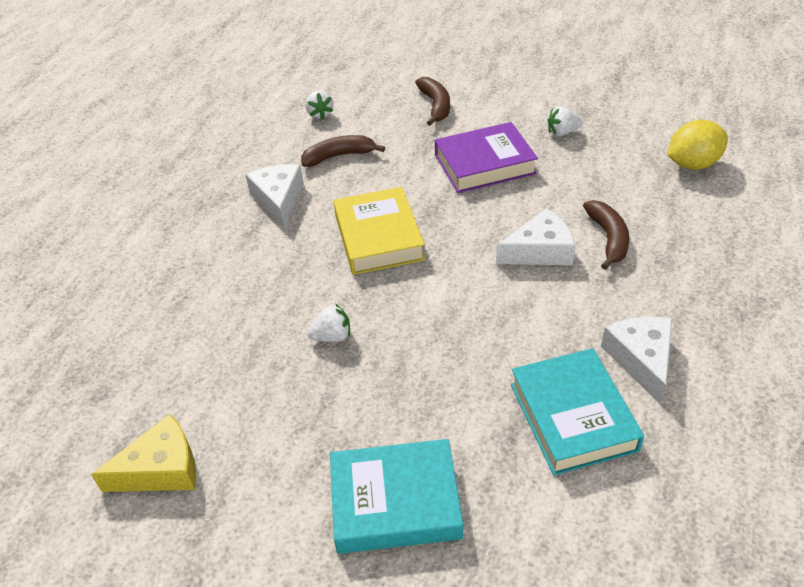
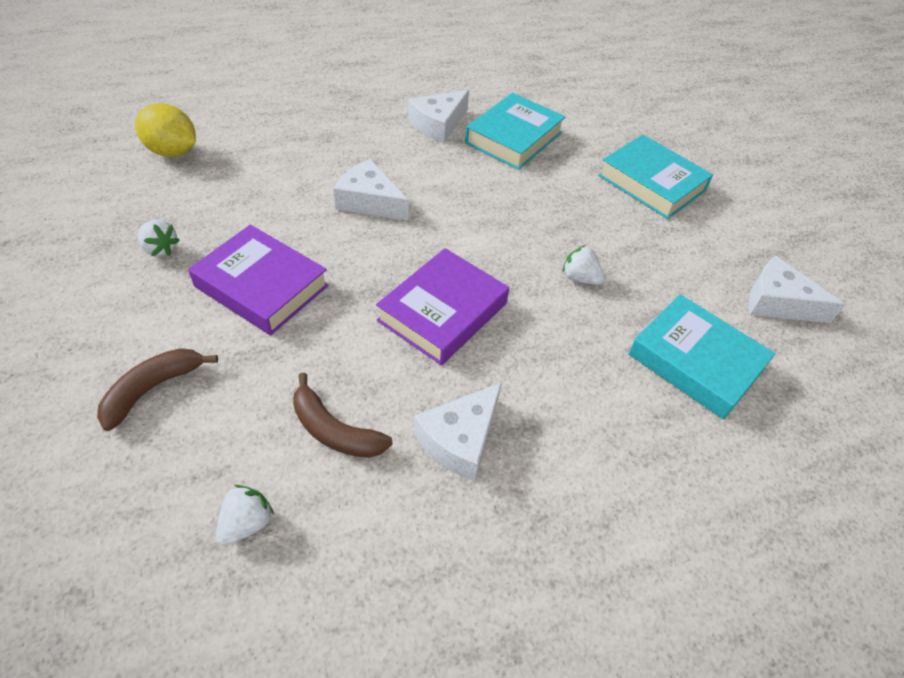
camera: 135 degrees left, 5 degrees up
yellow cheese [91,414,196,492] -> white cheese [749,256,845,323]
yellow book [333,187,425,275] -> purple book [376,248,509,365]
brown banana [583,200,629,270] -> none
none -> turquoise book [628,294,775,420]

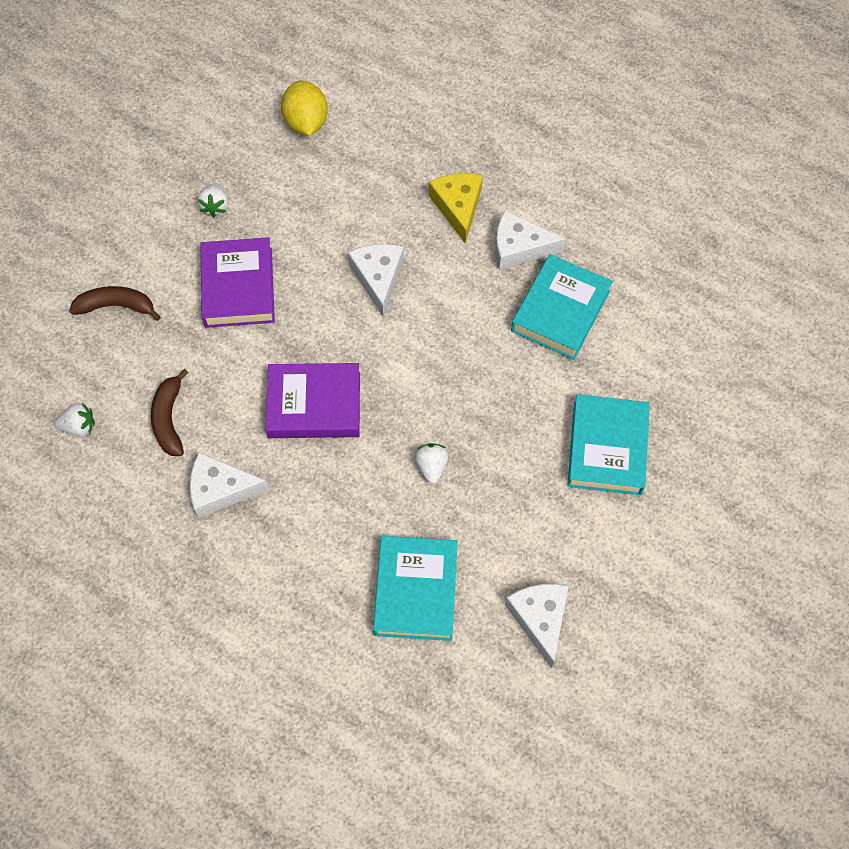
camera: 55 degrees right, 15 degrees up
turquoise book [465,93,566,170] -> turquoise book turned 60 degrees counterclockwise [511,254,613,360]
none -> yellow cheese [429,173,483,243]

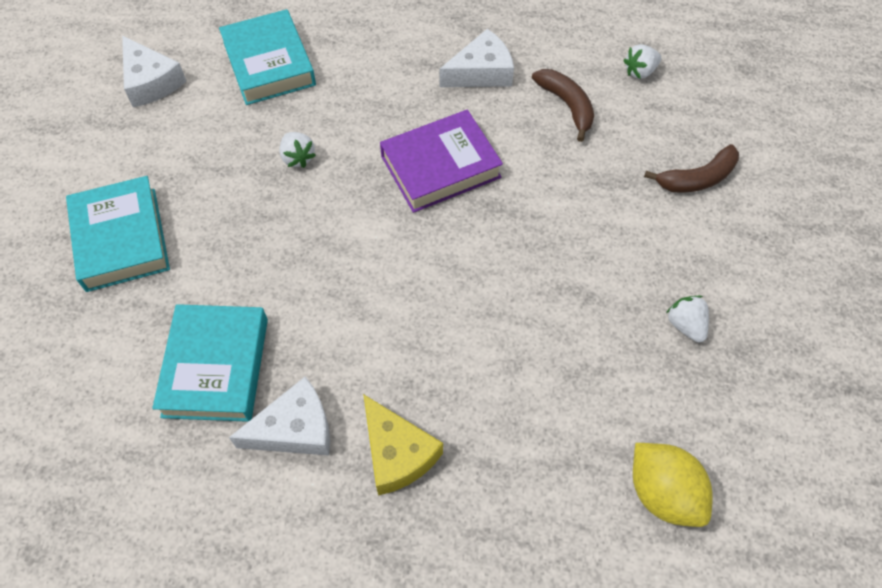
camera: 155 degrees right, 5 degrees down
purple book [201,237,275,328] -> none
white cheese [348,244,404,317] -> none

